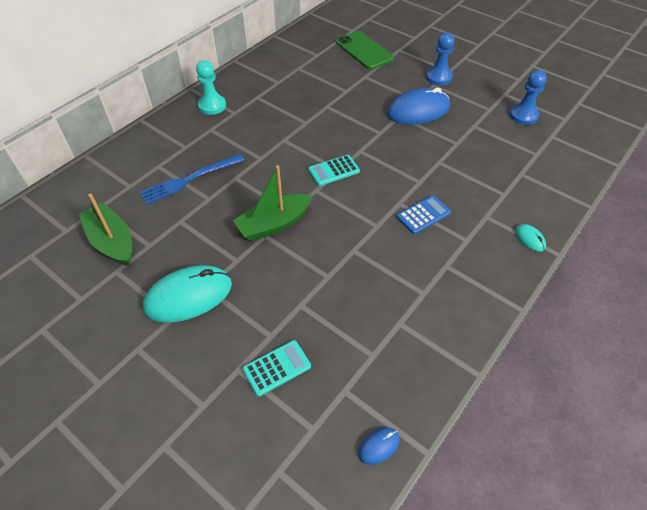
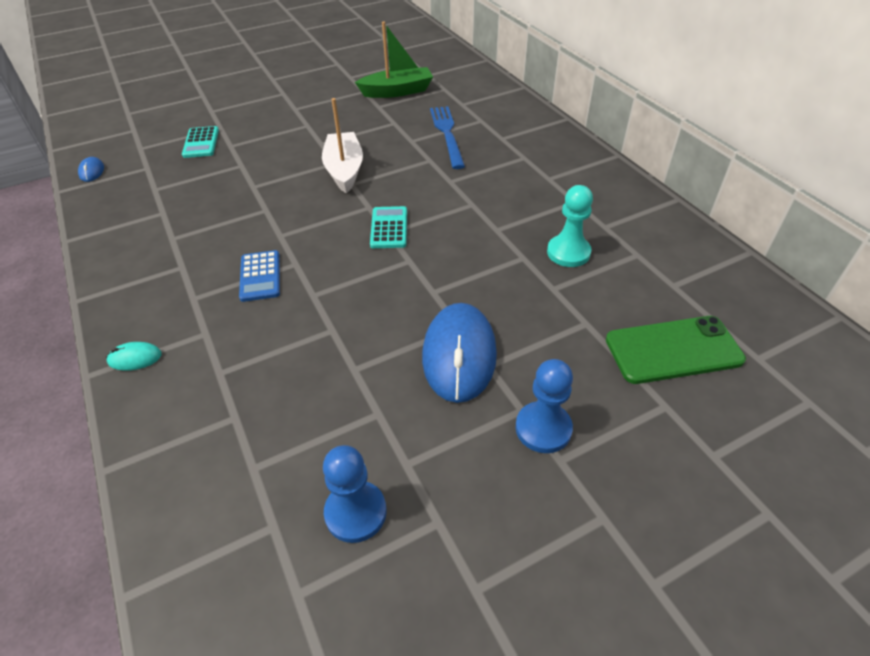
camera: 115 degrees right, 5 degrees down
turquoise mouse [143,265,232,322] -> none
turquoise pawn [196,60,226,115] -> turquoise pawn moved to [547,185,593,267]
green boat [233,165,313,241] -> white boat [322,98,363,194]

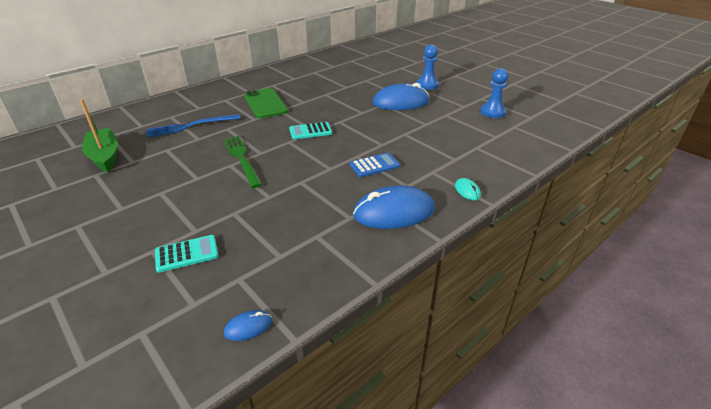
camera: 105 degrees left, 10 degrees down
white boat [322,98,363,194] -> green fork [223,136,262,188]
turquoise pawn [547,185,593,267] -> none
green phone [606,316,746,384] -> green phone moved to [244,88,288,118]
none -> blue mouse [353,185,435,229]

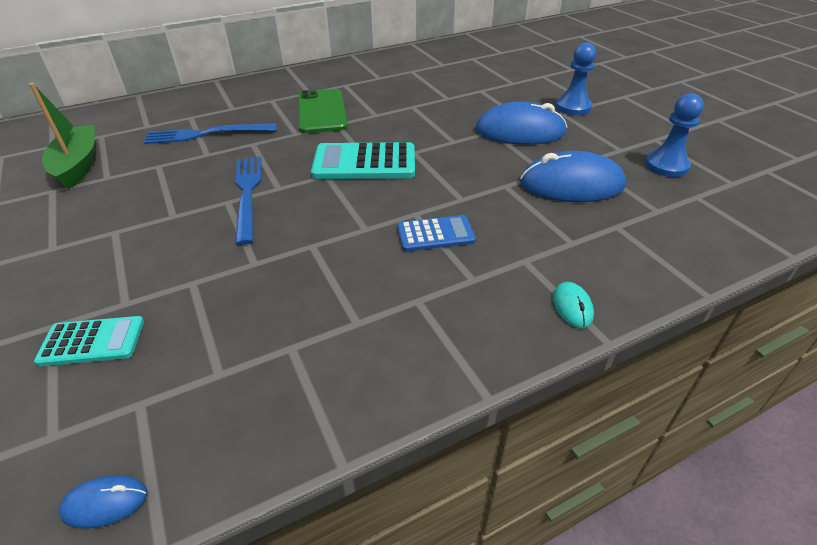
camera: 15 degrees right, 5 degrees up
green fork [223,136,262,188] -> blue fork [235,157,261,245]
turquoise calculator [289,122,332,139] -> turquoise calculator [311,142,415,179], size x1.65
blue mouse [353,185,435,229] -> blue mouse moved to [520,151,626,202]

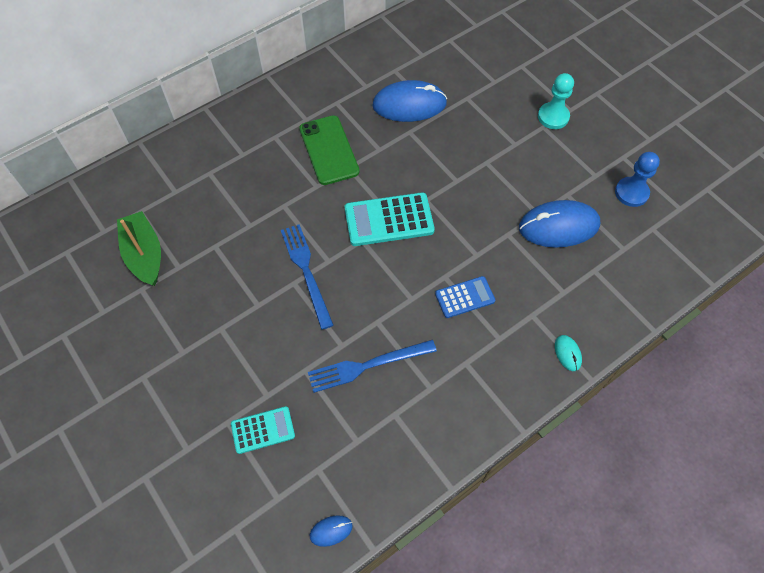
camera: 10 degrees left, 20 degrees up
blue fork [144,124,277,144] -> blue fork moved to [308,340,437,393]
blue mouse [475,102,567,145] -> blue mouse moved to [372,80,447,122]
blue pawn [556,43,596,115] -> turquoise pawn [538,73,574,129]

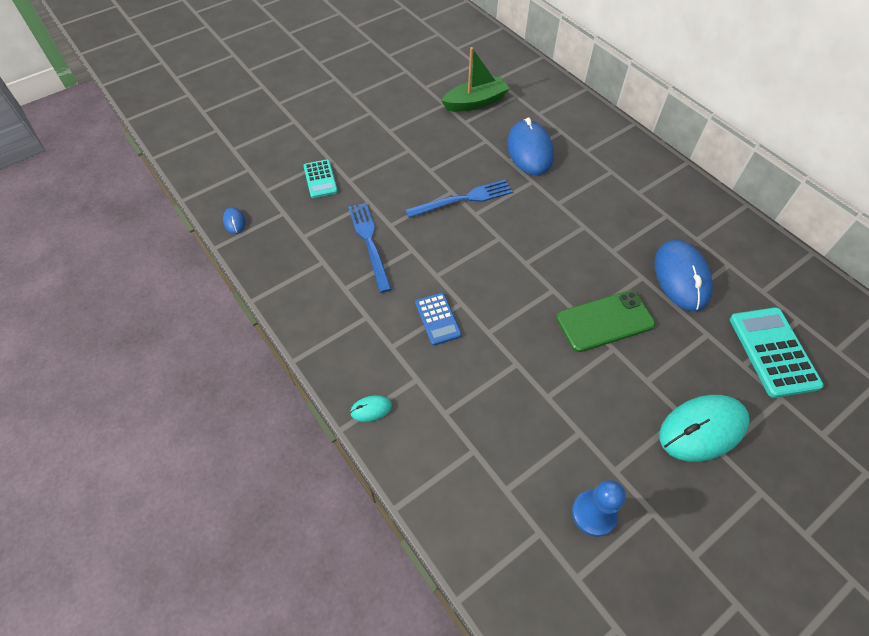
camera: 90 degrees right, 5 degrees down
green phone [299,115,360,185] -> green phone moved to [556,290,655,352]
turquoise calculator [345,192,435,246] -> turquoise calculator moved to [730,307,824,398]
blue mouse [519,200,600,248] -> blue mouse moved to [507,117,554,175]
turquoise pawn [538,73,574,129] -> turquoise mouse [659,395,750,462]

